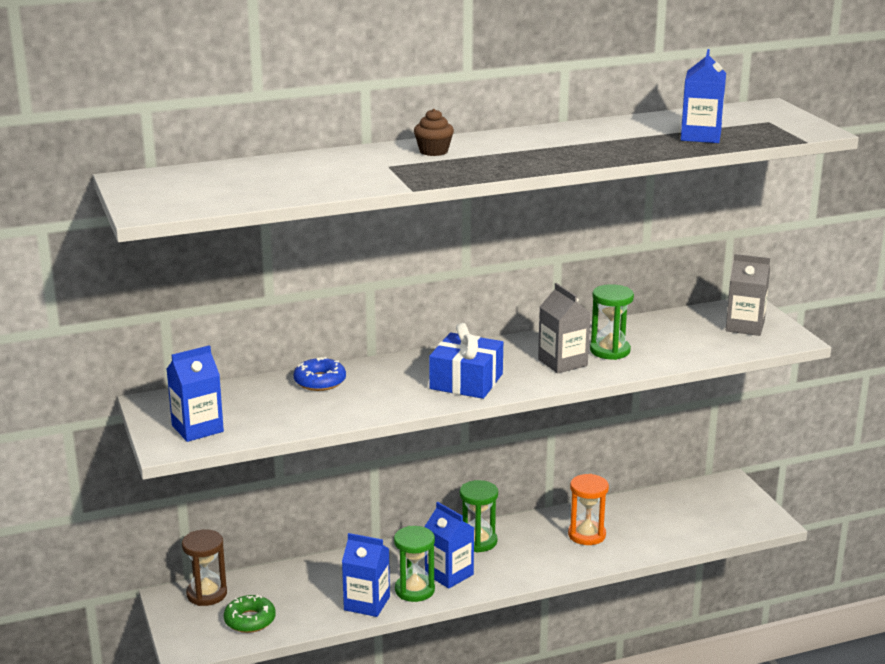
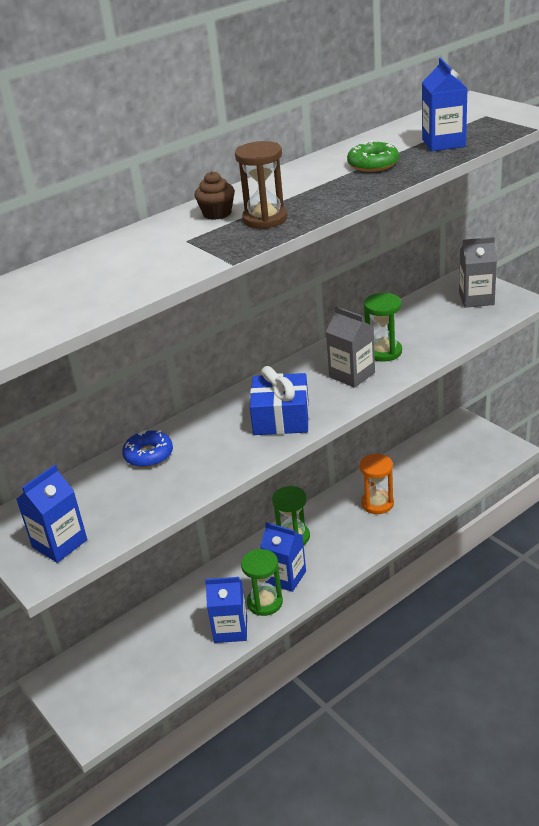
camera: 15 degrees left, 10 degrees up
brown hourglass [182,529,227,606] -> brown hourglass moved to [235,141,288,229]
green donut [224,595,276,633] -> green donut moved to [347,141,399,172]

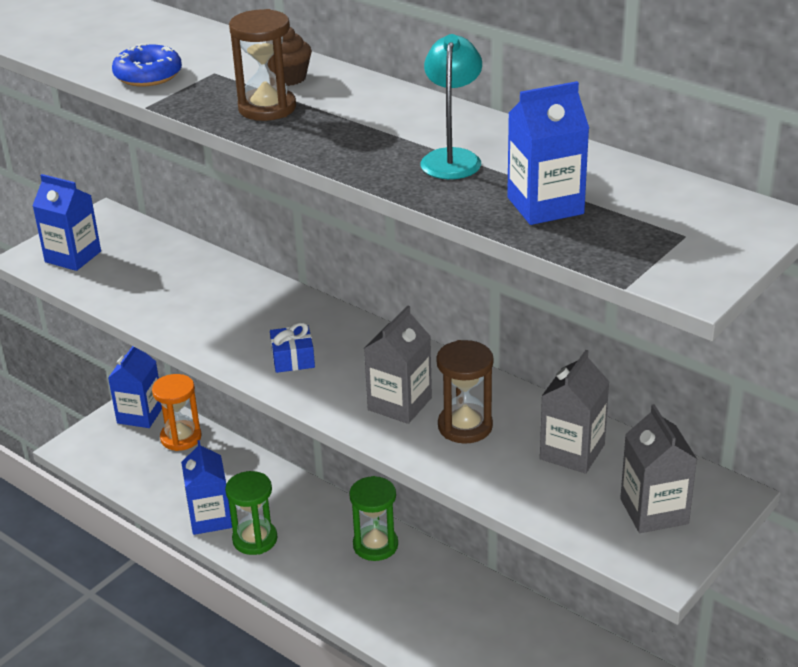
camera: 75 degrees right, 0 degrees up
blue donut [122,430,173,467] -> blue donut moved to [112,44,182,87]
blue gift [250,366,309,435] -> blue gift [270,322,315,373], size x0.56
blue carton [260,522,306,592] -> blue carton moved to [108,346,162,428]
green donut [347,141,399,172] -> turquoise lamp [420,34,482,179]
orange hourglass [359,454,394,514] -> orange hourglass moved to [152,374,202,451]
green hourglass [364,293,402,362] -> brown hourglass [436,340,493,444]
none -> grey carton [540,350,610,474]

